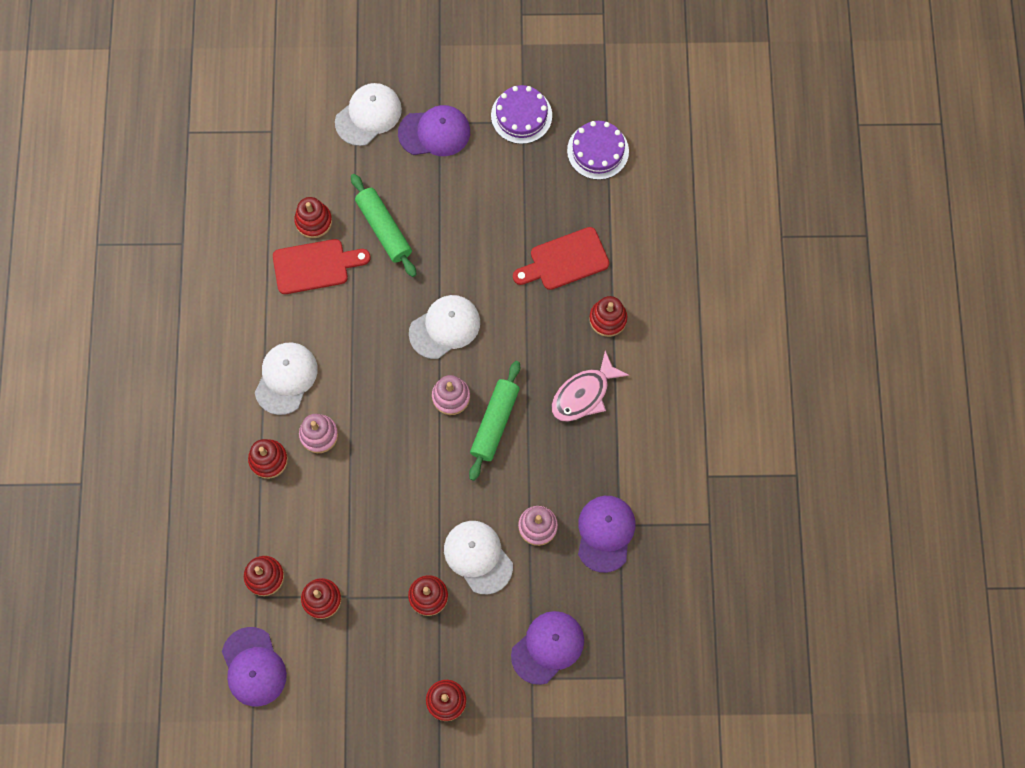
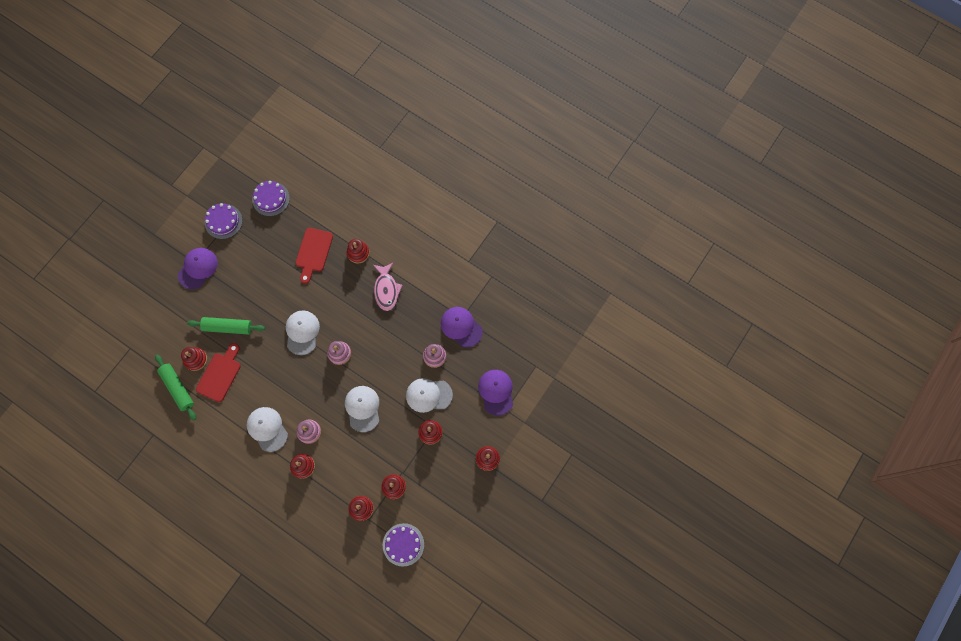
camera: 55 degrees left, 0 degrees up
purple cap [222,627,287,707] -> purple cake [383,523,424,567]
white cap [335,83,402,146] -> white cap moved to [345,386,379,432]
green rolling pin [469,361,520,481] -> green rolling pin moved to [155,355,196,420]

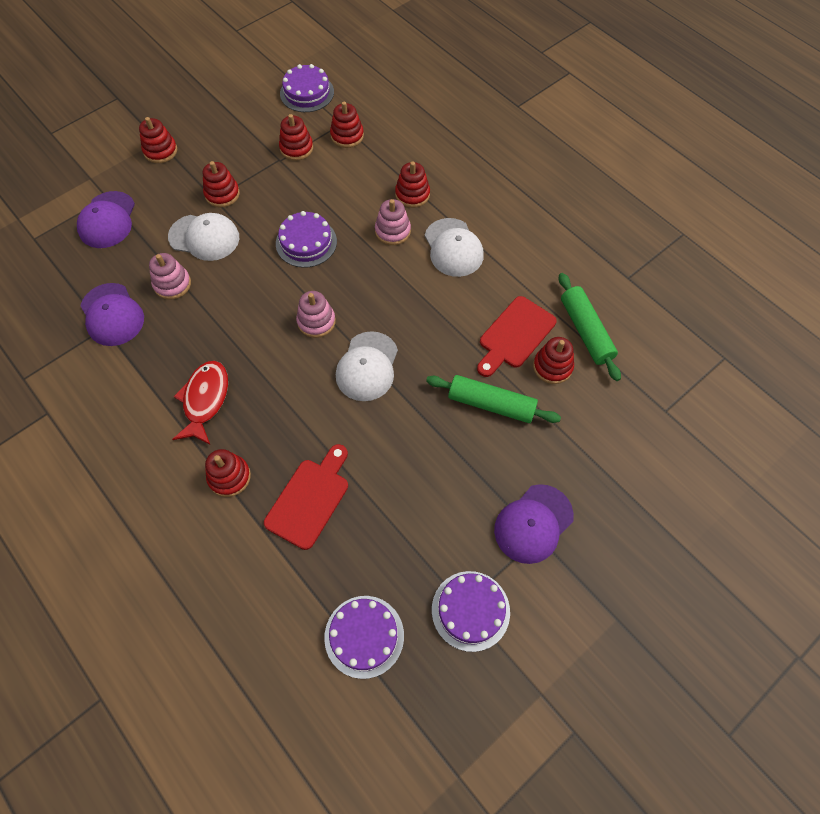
camera: 165 degrees left, 10 degrees down
white cap [345,386,379,432] -> purple cake [276,211,337,268]
pink fish [373,262,403,311] -> red fish [172,361,228,445]

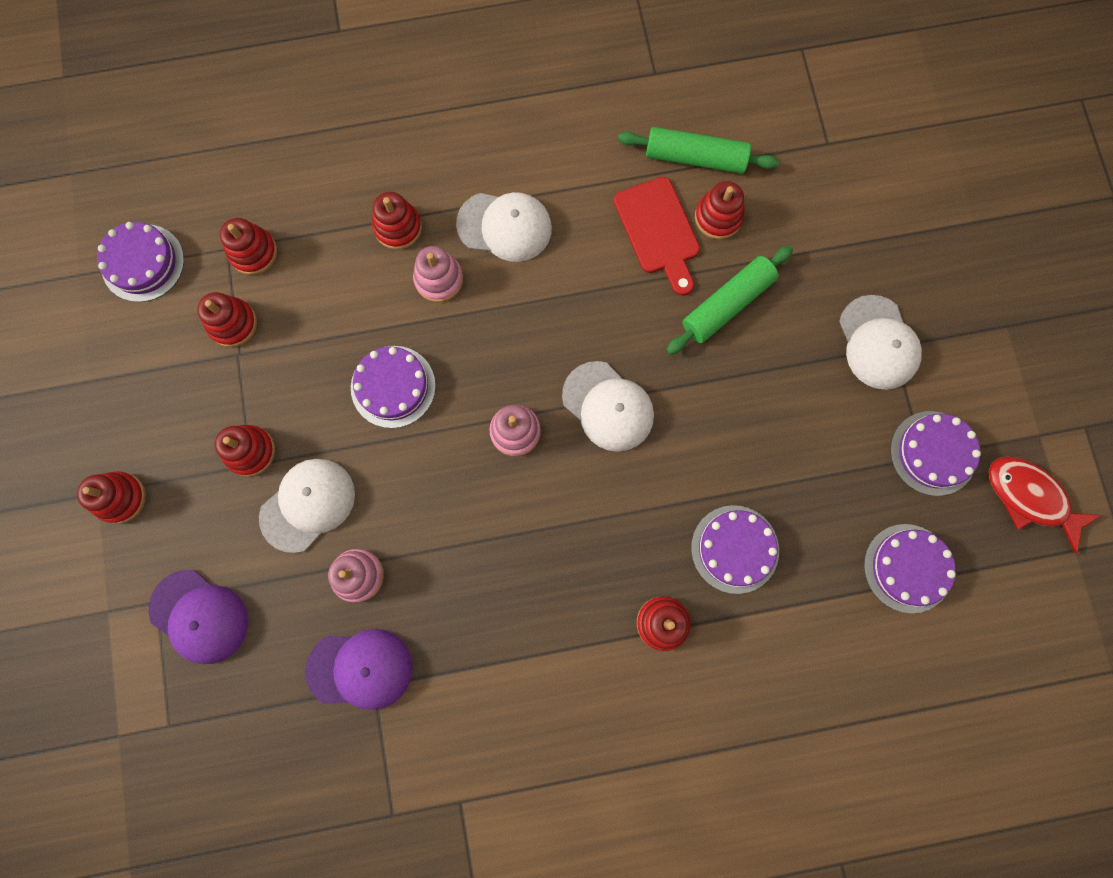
camera: 60 degrees left, 15 degrees up
red fish [172,361,228,445] -> red fish moved to [989,457,1101,554]
red cutting board [264,444,348,550] -> purple cake [691,505,779,594]
purple cap [494,484,574,564] -> white cap [839,295,922,390]

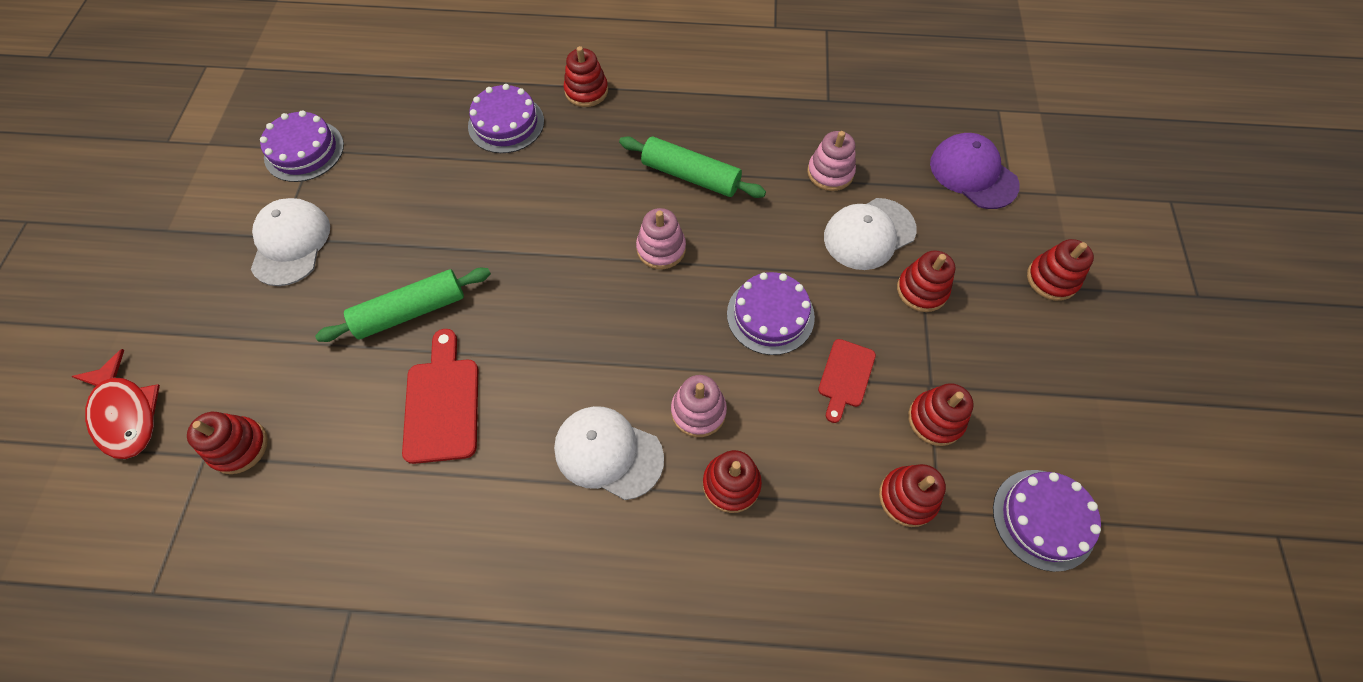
camera: 165 degrees left, 15 degrees down
purple cap [305,629,413,710] -> none
white cap [562,361,654,452] -> none
green rolling pin [618,127,779,174] -> green rolling pin moved to [619,136,766,198]
red stacking toy [695,181,745,239] -> red stacking toy moved to [187,412,268,474]
purple cake [864,524,956,613] -> none
red fish [989,457,1101,554] -> red fish moved to [71,349,160,459]
none -> red cutting board [818,339,876,423]

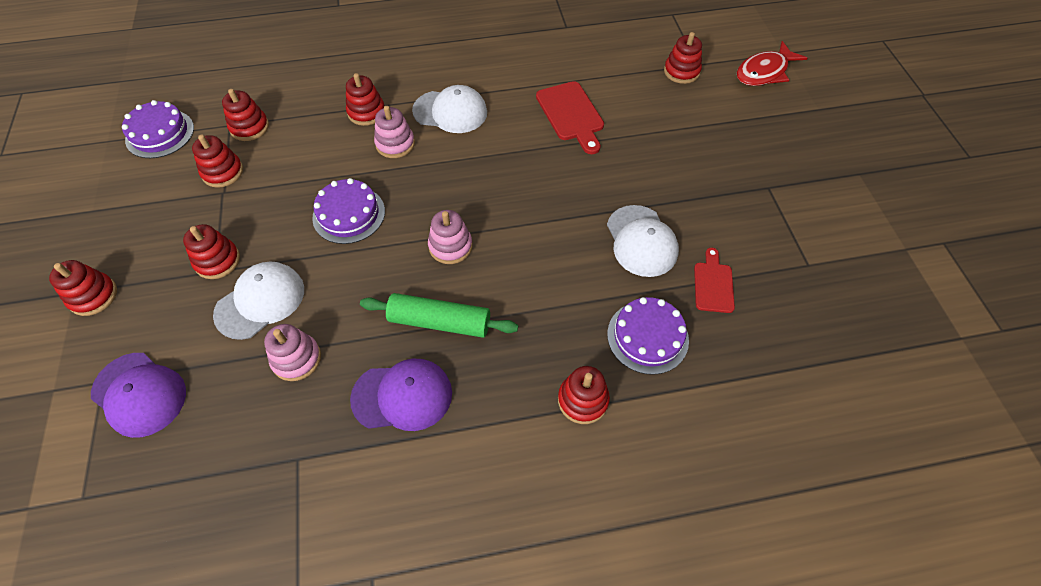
camera: 165 degrees right, 5 degrees down
red fish [71,349,160,459] -> red fish turned 75 degrees counterclockwise [737,41,808,86]
white cap [251,198,330,286] -> white cap moved to [607,205,679,277]
purple cake [260,111,344,182] -> none
green rolling pin [315,268,491,342] -> none
red cutting board [818,339,876,423] -> red cutting board moved to [694,248,735,313]
none -> purple cap [350,359,452,431]

